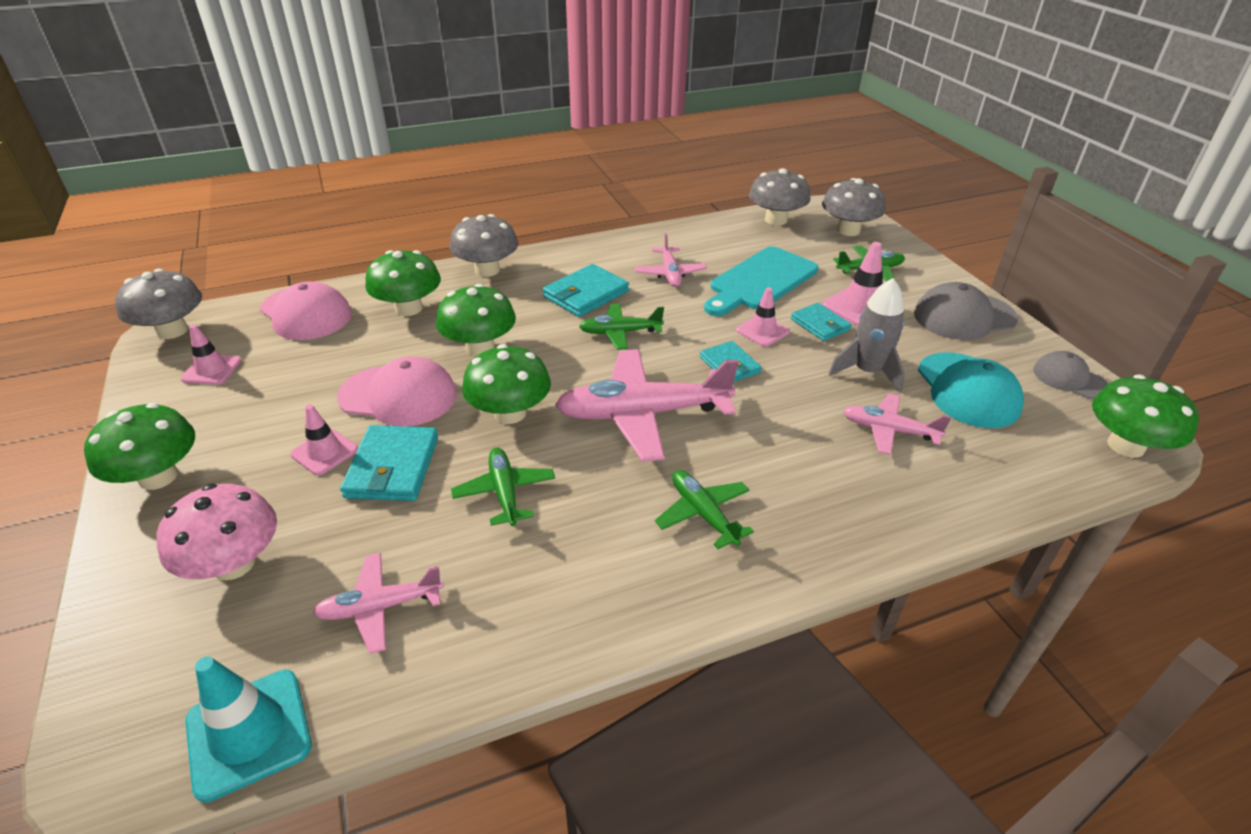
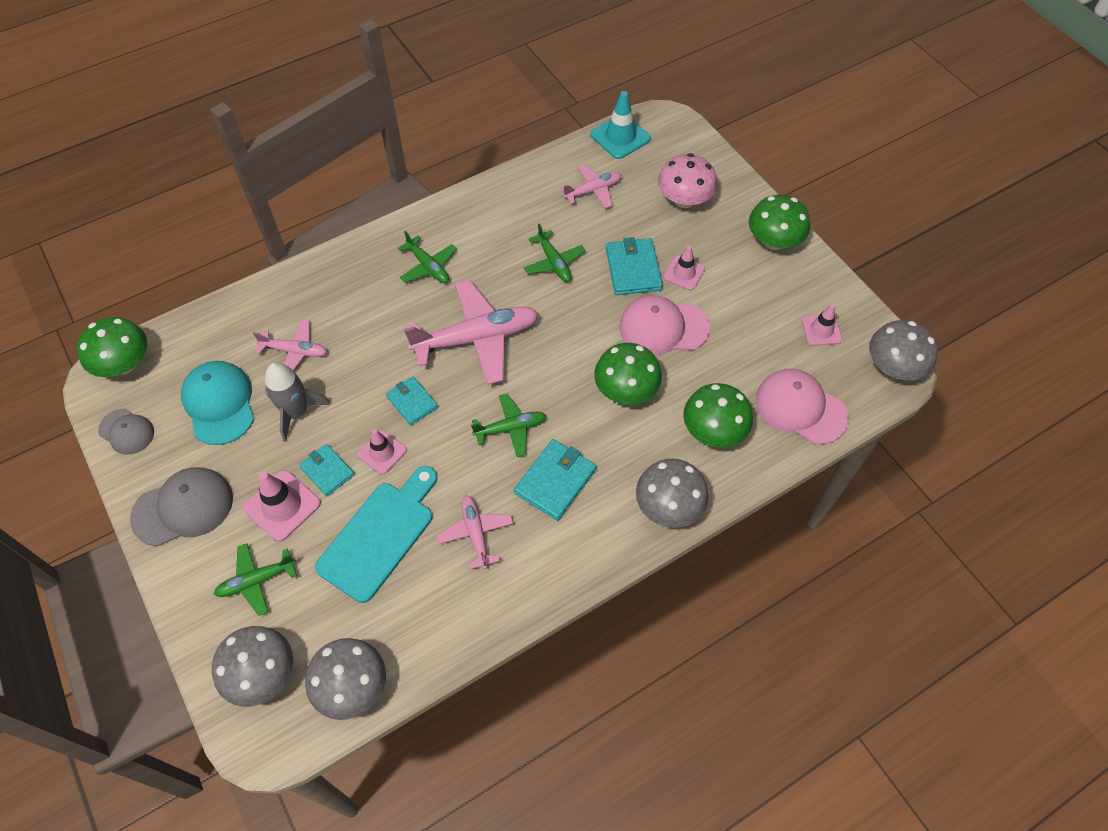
camera: 170 degrees right, 20 degrees up
green mushroom [462,344,551,424] -> none

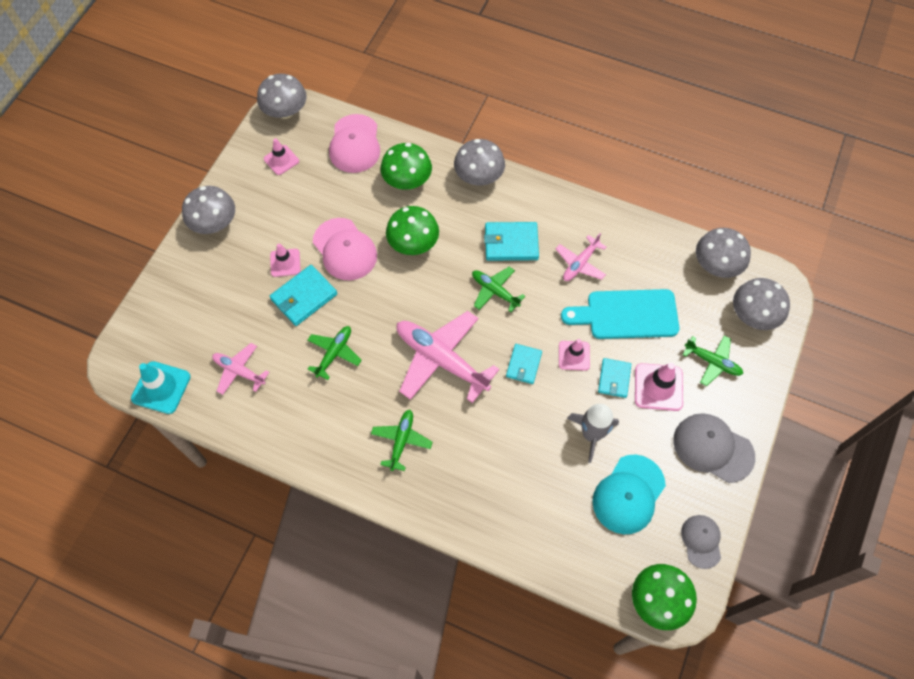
camera: 125 degrees left, 5 degrees up
pink plane [253,319,327,370] -> none
pink mushroom [658,153,717,208] -> none
green mushroom [749,195,810,250] -> grey mushroom [182,186,235,234]

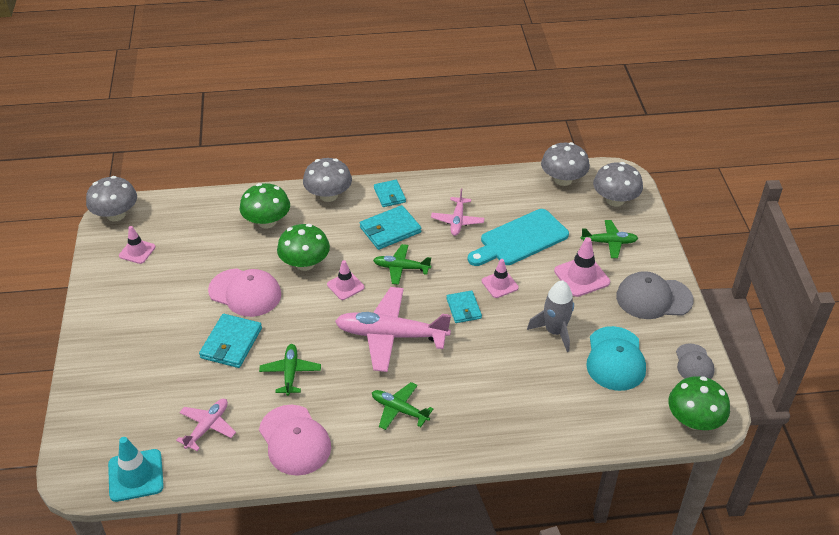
camera: 30 degrees left, 20 degrees down
grey mushroom [182,186,235,234] -> none
pink plane [212,343,269,395] -> pink plane turned 120 degrees clockwise [176,399,236,451]
pink traffic cone [270,244,301,277] -> pink traffic cone moved to [327,260,364,300]
pink cap [329,114,380,173] -> pink cap moved to [259,405,331,476]
green plane [371,410,432,471] -> green plane turned 45 degrees counterclockwise [372,382,433,430]
turquoise wallet [598,358,631,398] -> turquoise wallet moved to [374,180,406,207]
grey cap [681,515,721,569] -> grey cap turned 150 degrees counterclockwise [676,343,715,379]

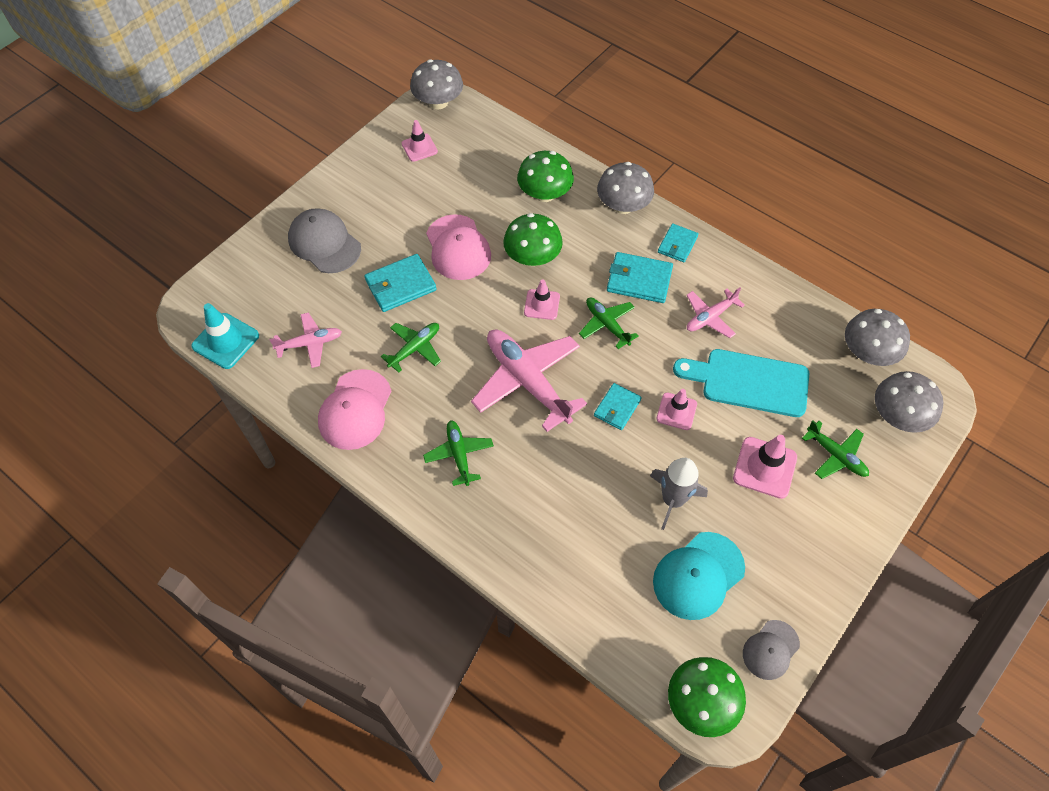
camera: 45 degrees right, 15 degrees up
grey cap [616,271,694,319] -> grey cap moved to [288,208,361,273]

